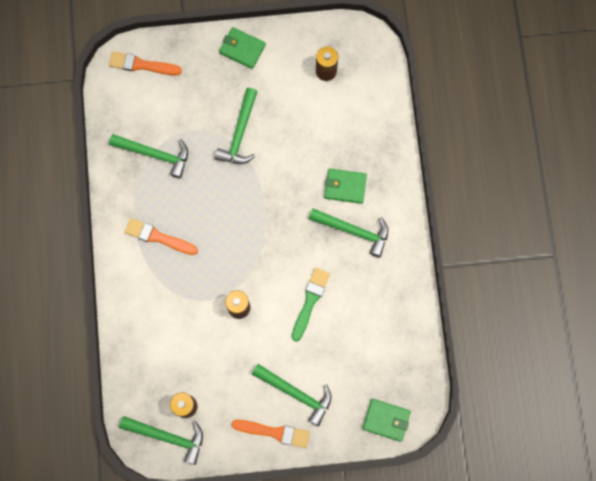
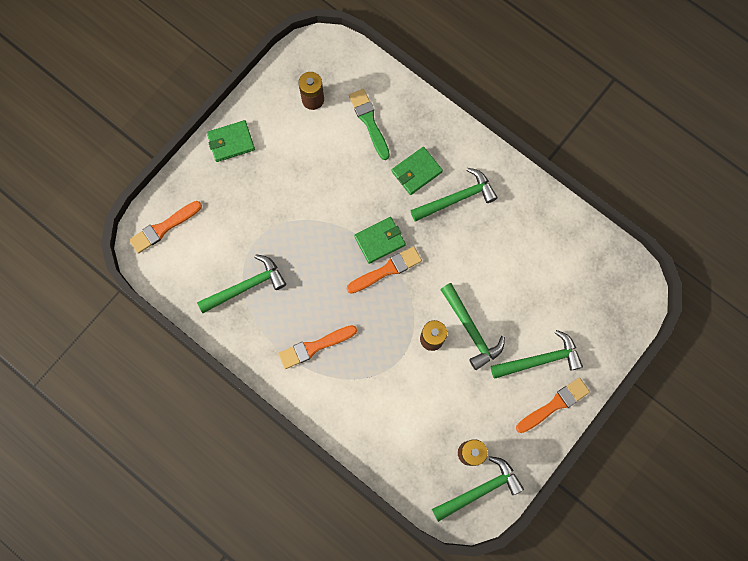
camera: 45 degrees left, 0 degrees up
green hammer [215,88,258,164] -> green hammer moved to [440,283,505,370]
green brush [292,268,330,342] -> green brush moved to [349,89,390,160]
green wallet [363,399,411,442] -> green wallet moved to [354,217,406,264]
none -> orange brush [347,246,422,294]

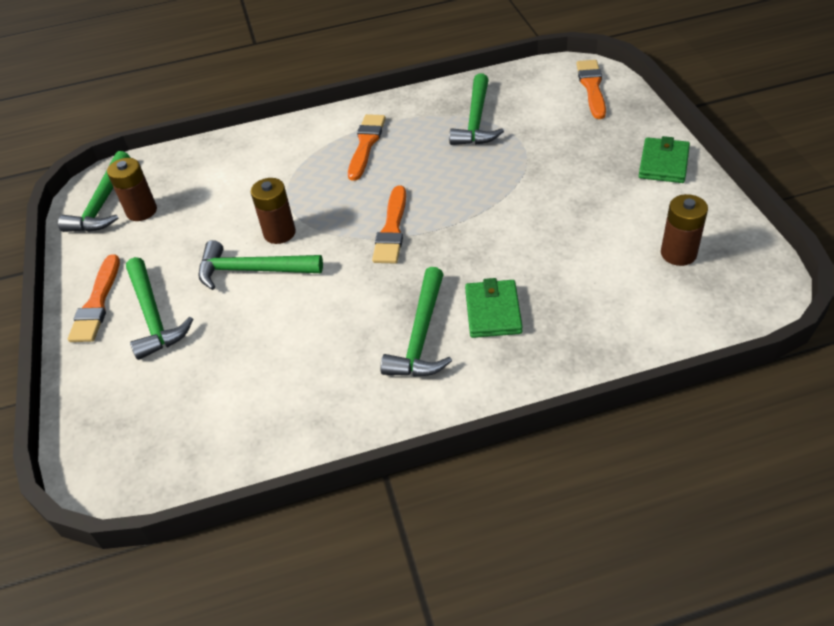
camera: 130 degrees right, 30 degrees down
green brush [349,89,390,160] -> none
green wallet [354,217,406,264] -> none
green hammer [491,330,583,379] -> green hammer turned 45 degrees counterclockwise [126,257,193,360]

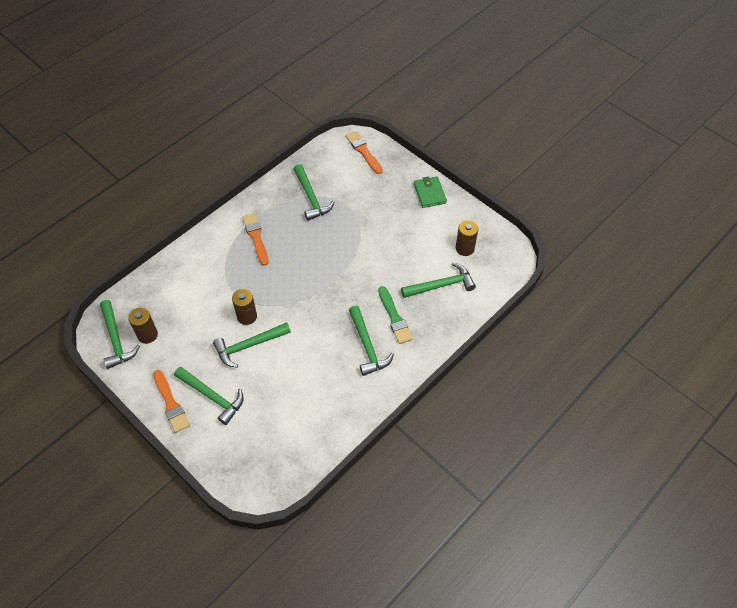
camera: 35 degrees left, 10 degrees up
orange brush [372,186,406,264] -> none
green wallet [465,278,523,338] -> green brush [378,286,413,344]
none -> green hammer [401,262,476,298]

